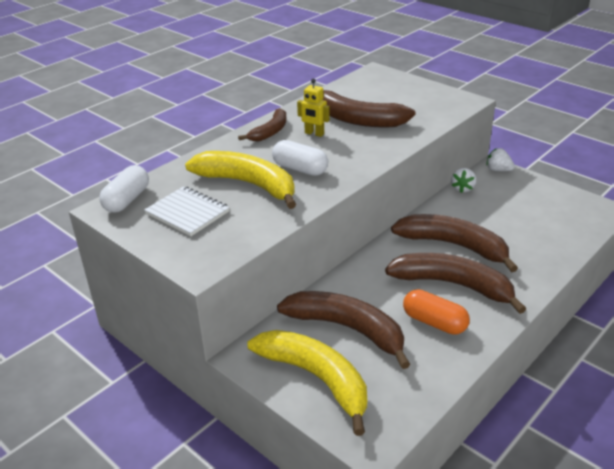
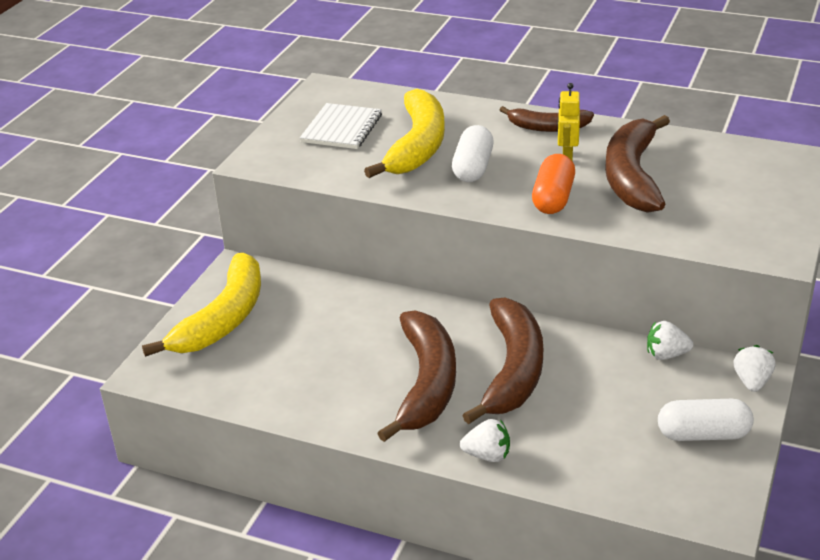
camera: 70 degrees right, 0 degrees up
white capsule [99,165,149,213] -> white capsule moved to [658,399,754,441]
brown banana [277,291,410,369] -> none
orange capsule [403,289,470,335] -> orange capsule moved to [532,154,575,214]
none -> white strawberry [460,419,510,462]

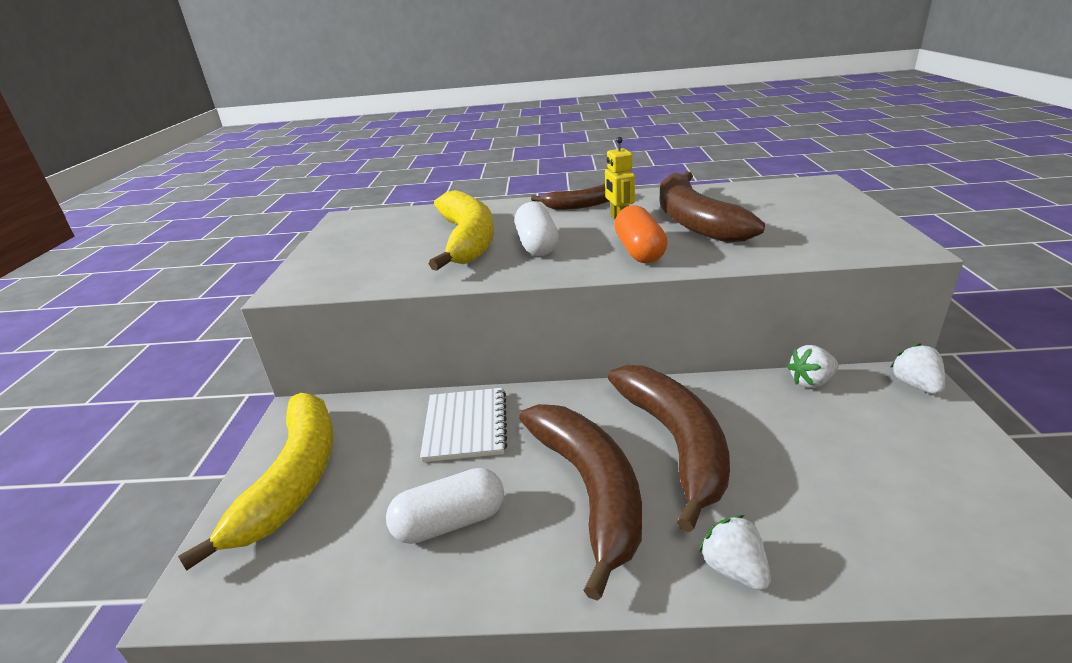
camera: 20 degrees left, 5 degrees down
white notebook [300,103,382,149] -> white notebook moved to [420,388,507,462]
white strawberry [460,419,510,462] -> white strawberry turned 105 degrees counterclockwise [699,515,771,590]
white capsule [658,399,754,441] -> white capsule moved to [386,468,504,544]

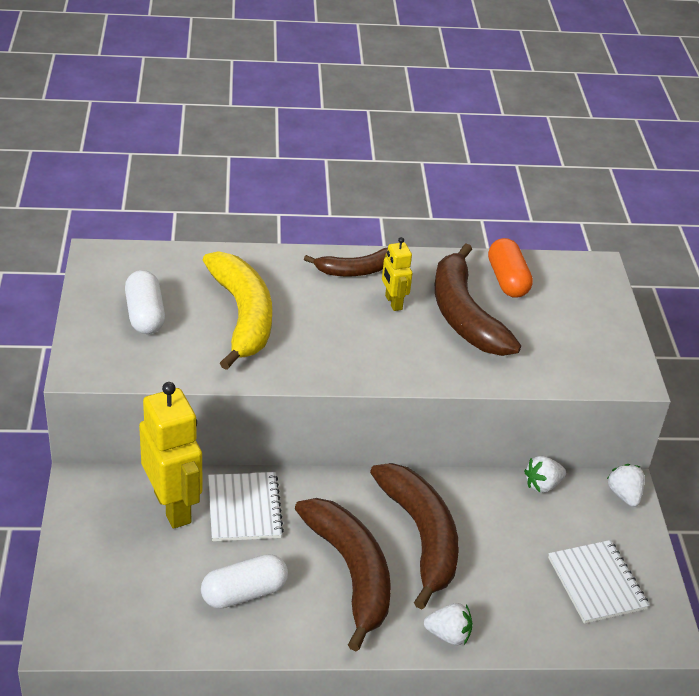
camera: 10 degrees left, 10 degrees up
yellow banana [178,393,334,571] -> none
white capsule [515,202,559,256] -> white capsule moved to [125,270,165,334]
orange capsule [614,205,667,263] -> orange capsule moved to [488,238,533,298]
white strawberry [699,515,771,590] -> white strawberry turned 135 degrees clockwise [424,603,473,646]
none -> yellow robot [139,382,203,529]
none -> white notebook [548,540,649,624]

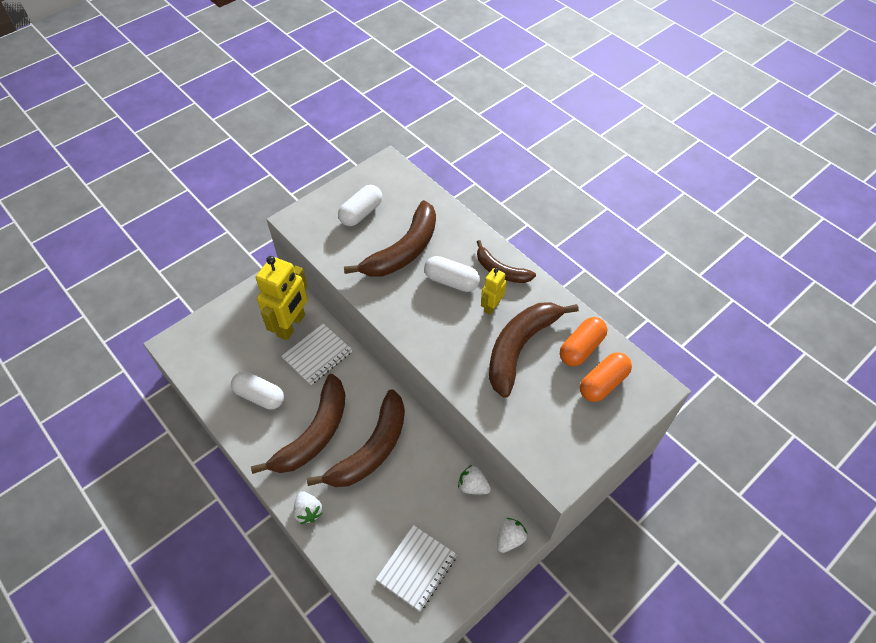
camera: 55 degrees right, 15 degrees up
yellow banana [203,251,272,370] -> brown banana [344,200,436,277]
none -> white capsule [424,256,480,292]
none -> orange capsule [580,352,632,402]

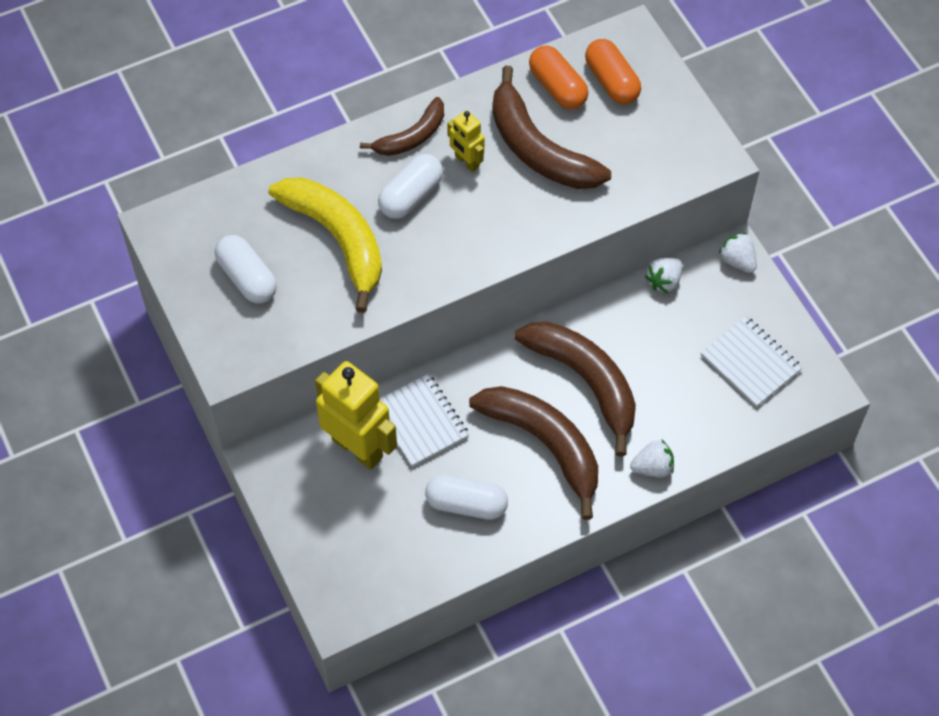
camera: 75 degrees left, 5 degrees up
white capsule [231,371,284,410] -> white capsule turned 60 degrees clockwise [425,475,508,520]
brown banana [344,200,436,277] -> yellow banana [269,177,382,313]

